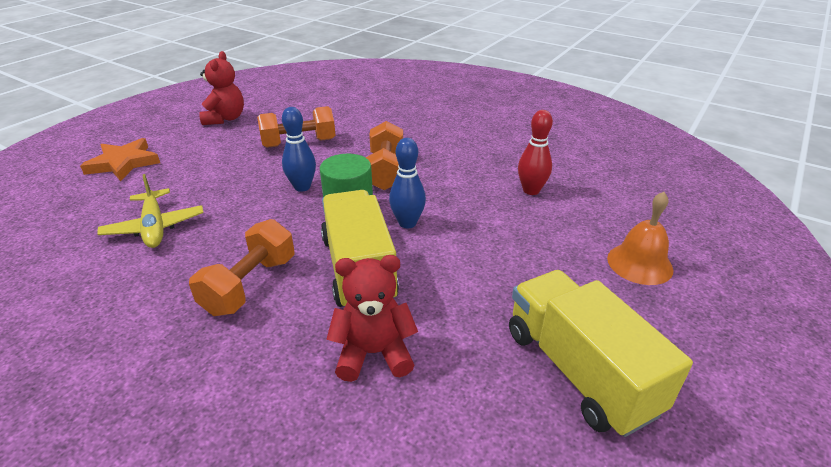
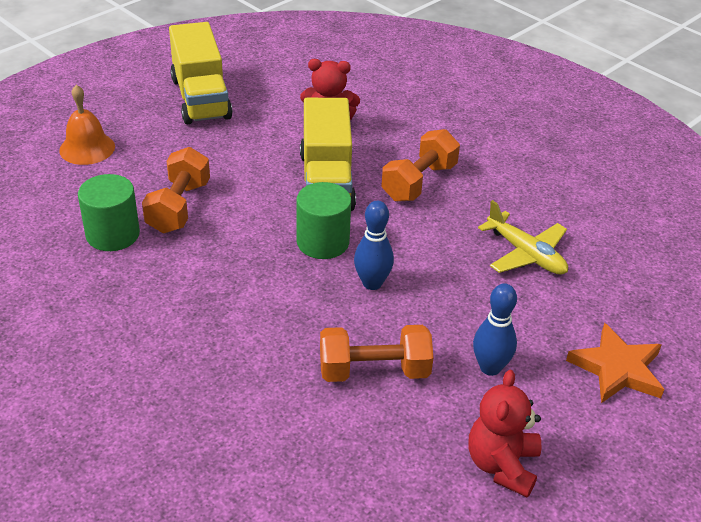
camera: 170 degrees left, 5 degrees up
yellow plane [97,174,204,248] -> yellow plane turned 150 degrees clockwise [478,200,568,275]
orange dumbbell [366,121,403,190] -> orange dumbbell moved to [142,147,210,233]
blue bowling pin [389,138,426,228] -> blue bowling pin moved to [473,283,517,376]
red bowling pin [518,110,553,195] -> green cylinder [78,174,140,251]

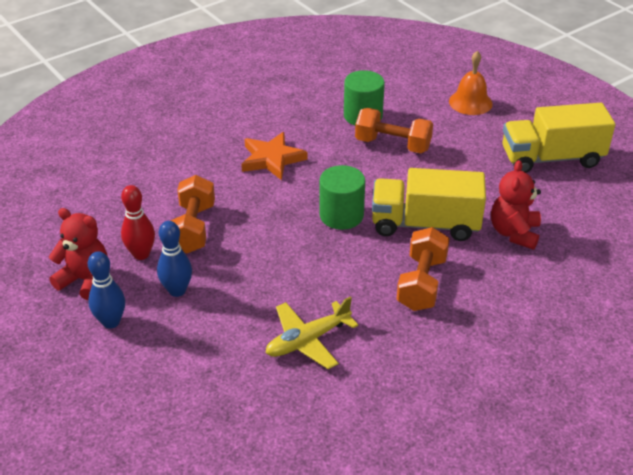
camera: 100 degrees right, 0 degrees up
blue bowling pin [354,201,394,290] -> blue bowling pin moved to [88,251,125,328]
orange dumbbell [381,129,460,202] -> orange dumbbell turned 60 degrees clockwise [397,227,450,311]
orange star [566,323,664,403] -> orange star moved to [241,132,308,180]
none -> red bowling pin [121,185,155,260]

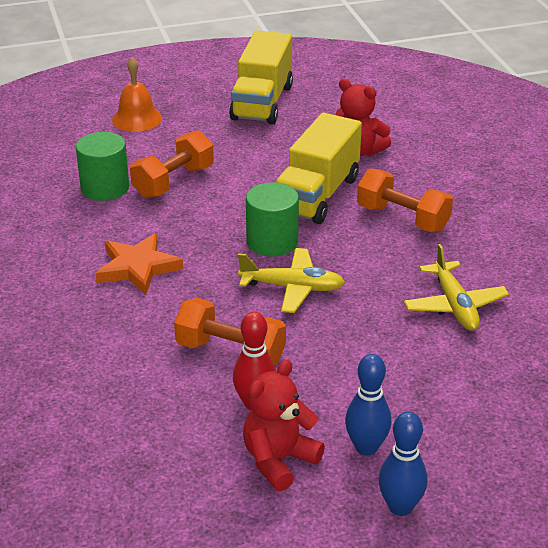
camera: 70 degrees left, 5 degrees down
blue bowling pin [157,221,192,297] -> blue bowling pin moved to [378,412,427,516]
none -> yellow plane [238,248,345,313]

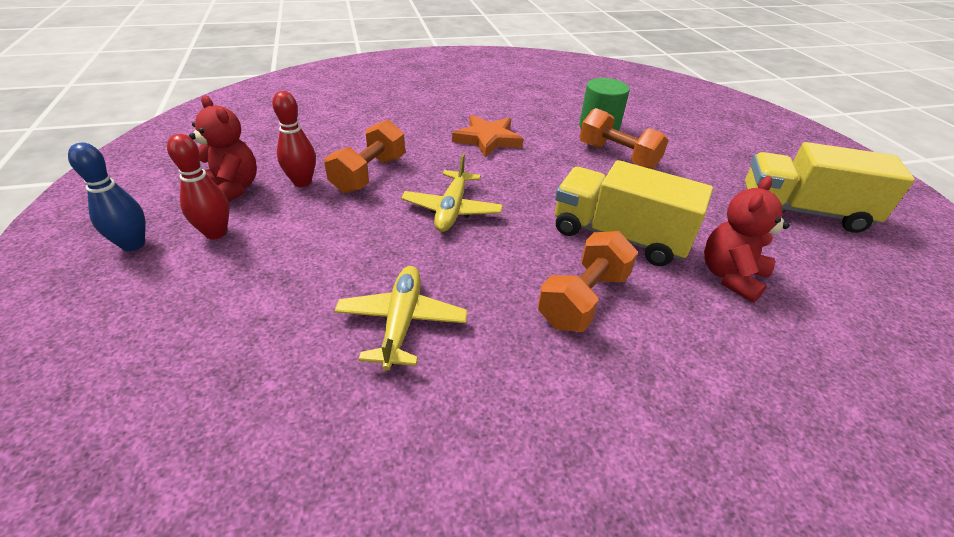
camera: 90 degrees right, 5 degrees up
orange bell [112,57,162,132] -> none
green cylinder [246,182,299,257] -> none
blue bowling pin [345,354,391,455] -> red bowling pin [167,134,229,240]
yellow plane [404,244,509,331] -> yellow plane turned 105 degrees clockwise [334,266,467,370]

